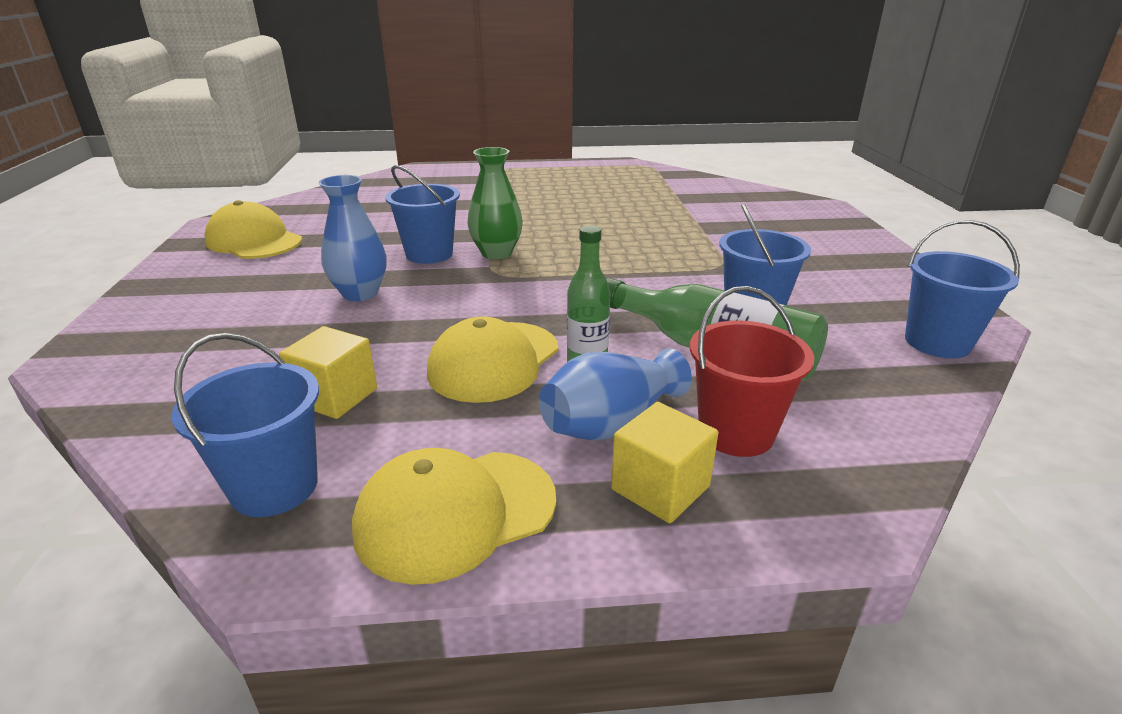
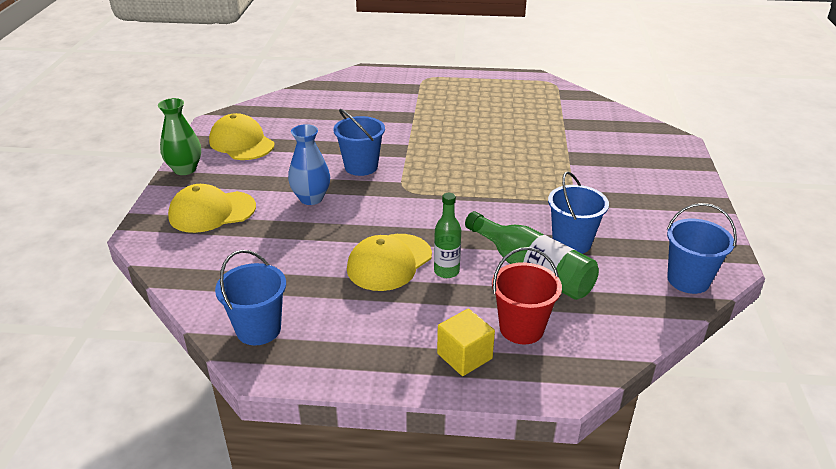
camera: 10 degrees right, 5 degrees up
yellow cube [279,326,377,419] -> none
yellow cap [352,448,556,585] -> yellow cap moved to [168,184,256,233]
green vase [467,147,523,259] -> green vase moved to [158,98,201,175]
blue vase [539,348,692,441] -> none

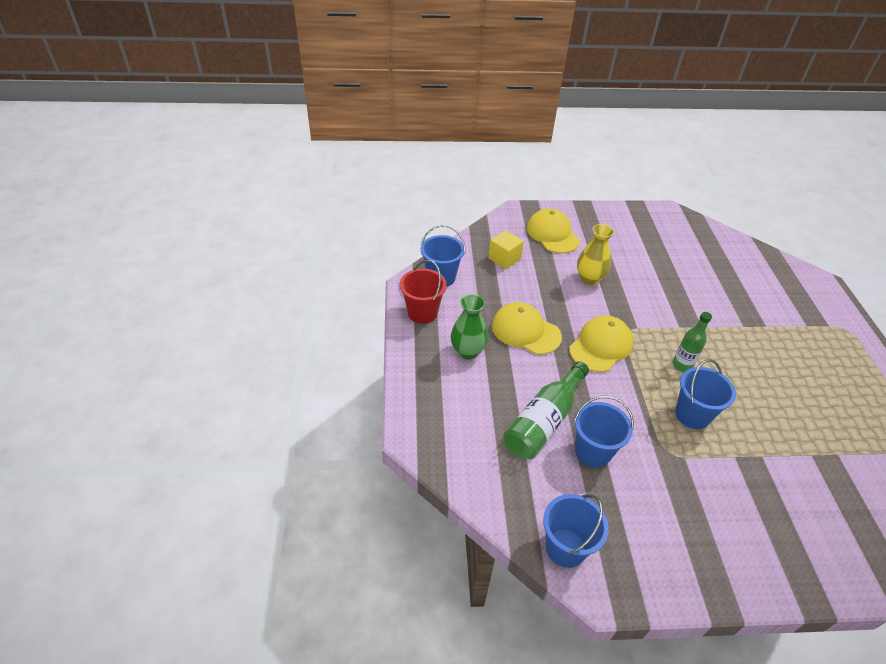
camera: 80 degrees right, 10 degrees up
green vase [158,98,201,175] -> green vase moved to [451,294,488,360]
yellow cap [209,113,274,160] -> yellow cap moved to [569,315,633,372]
blue vase [288,124,330,205] -> yellow vase [577,224,614,285]
blue bucket [334,109,385,176] -> blue bucket moved to [675,359,736,429]
green bottle [434,193,461,278] -> green bottle moved to [673,312,712,372]
yellow cube [437,309,495,376] -> yellow cube moved to [489,230,524,269]
red bucket [492,247,562,344] -> red bucket moved to [400,260,447,324]

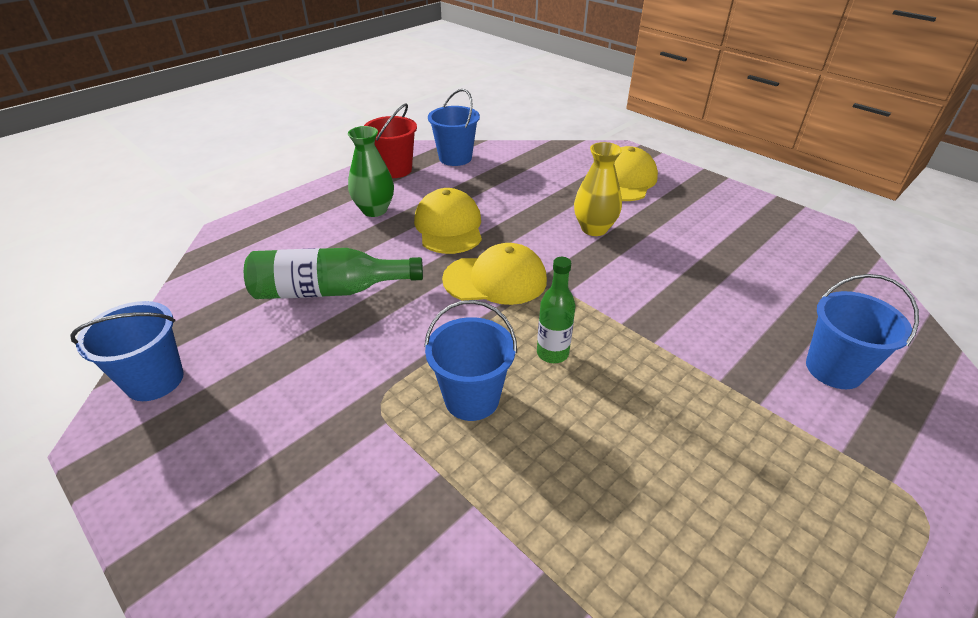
camera: 50 degrees right, 5 degrees down
yellow cube [489,230,524,269] -> none
blue bucket [574,396,634,468] -> blue bucket moved to [806,274,919,389]

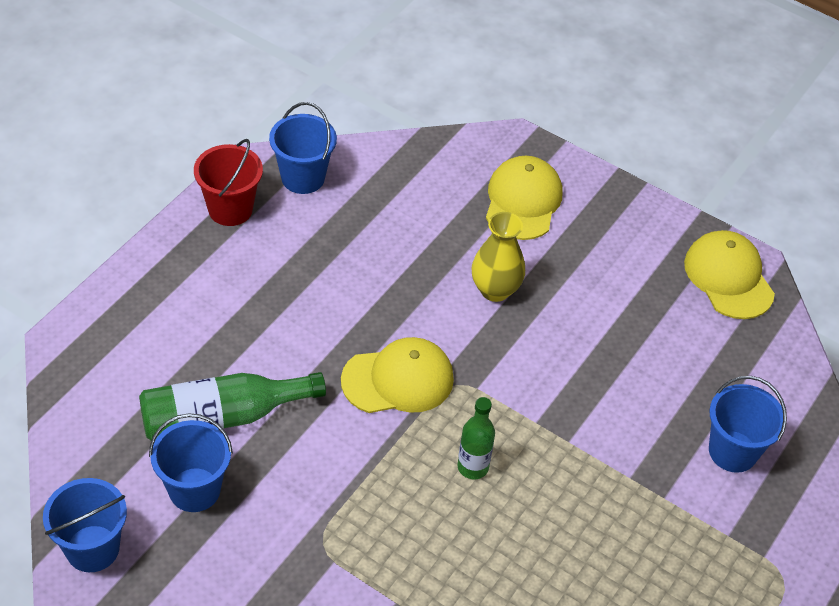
camera: 15 degrees left, 10 degrees up
green vase [348,126,394,217] -> none
yellow cap [414,188,482,254] -> yellow cap moved to [684,230,775,319]
blue bucket [424,300,517,421] -> blue bucket moved to [149,413,233,512]

